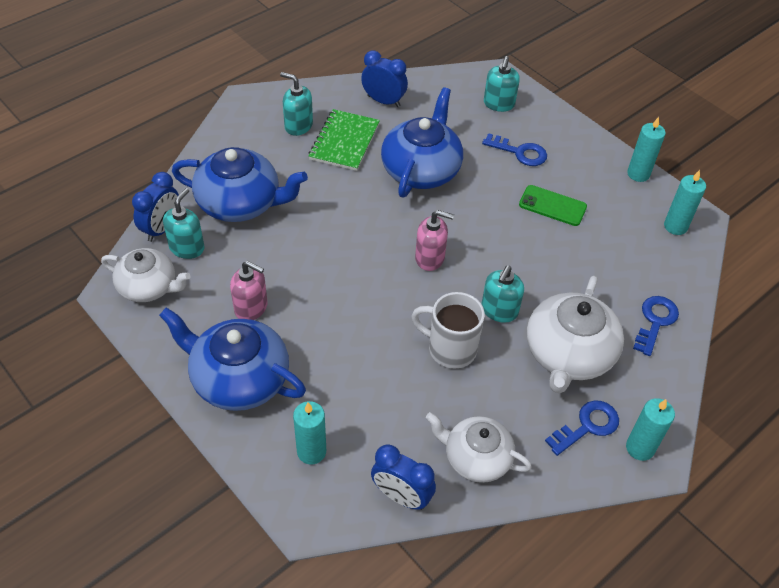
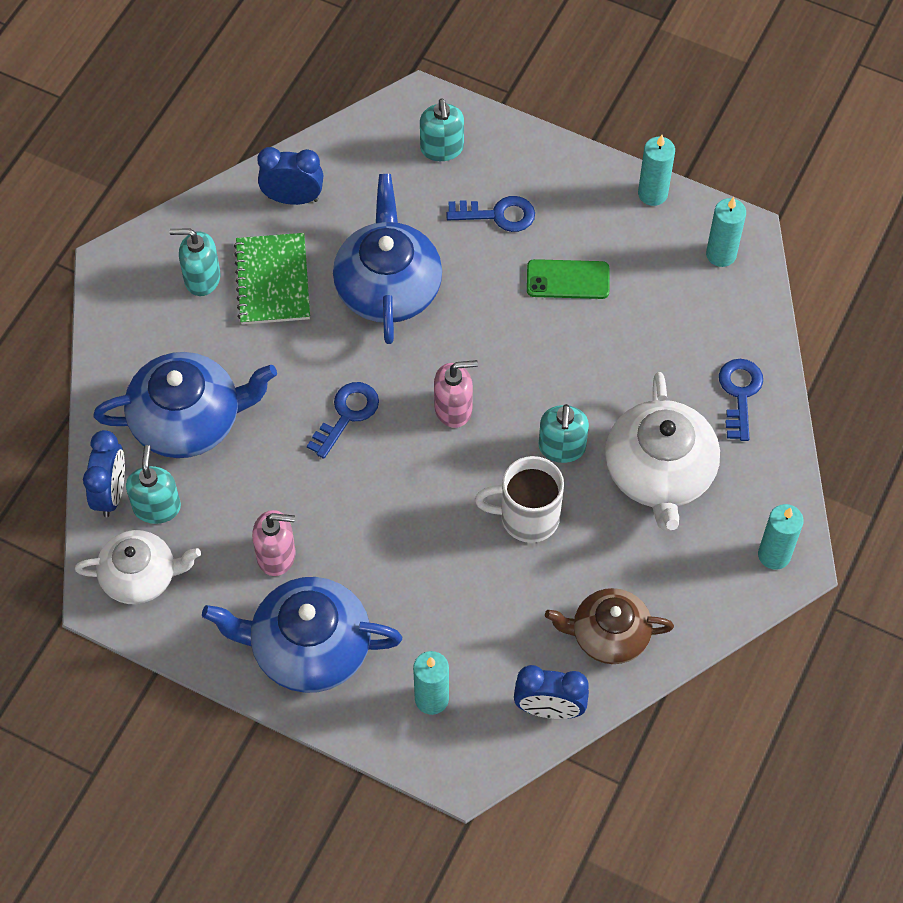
camera: 20 degrees left, 10 degrees up
white teapot [426,412,532,483] -> brown teapot [545,588,674,664]
blue key [545,401,619,456] -> blue key moved to [307,382,379,459]

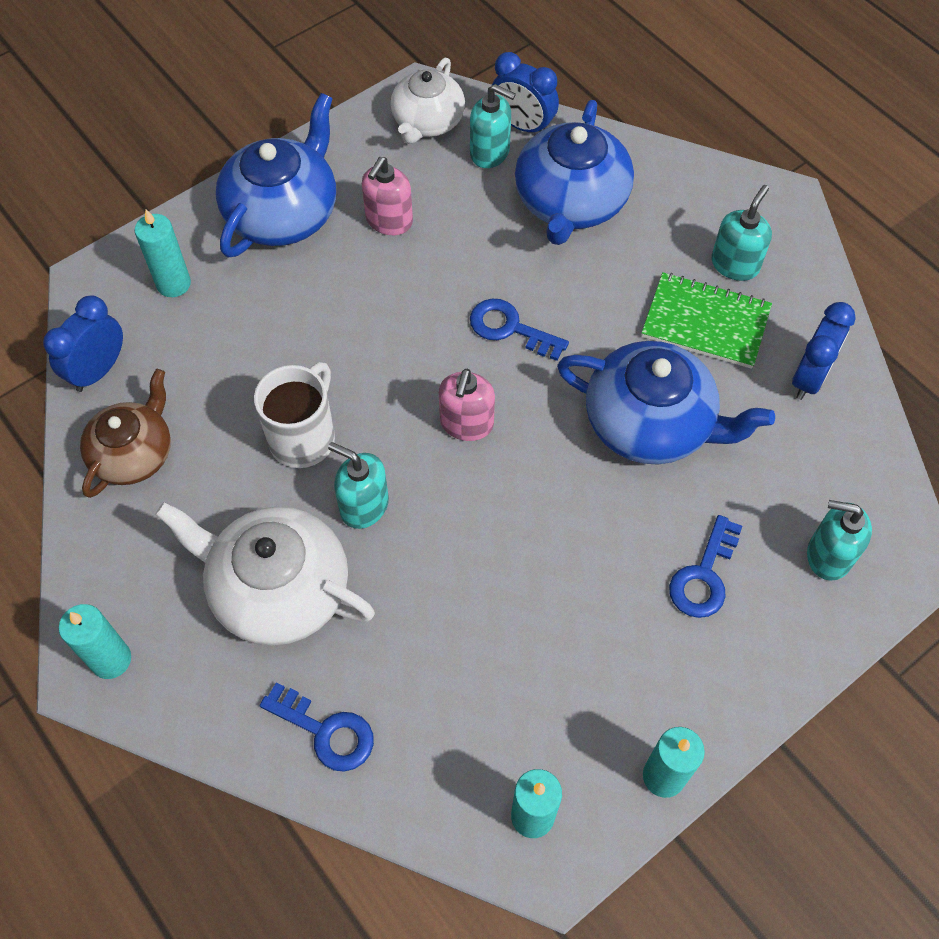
camera: 115 degrees right, 0 degrees up
blue key [307,382,379,459] -> blue key turned 150 degrees clockwise [470,299,569,361]
green phone [527,259,609,299] -> none

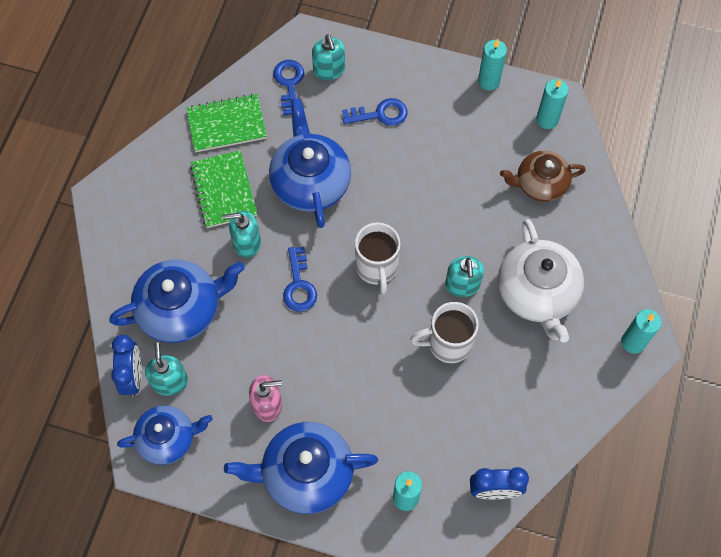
camera: 125 degrees left, 5 degrees up
brown teapot [80,369,171,498] -> brown teapot moved to [500,151,586,202]
blue key [260,682,374,772] -> blue key moved to [273,60,304,116]
white teapot [390,58,465,144] -> blue teapot [117,405,213,465]
pink soap dispenser [439,369,495,441] -> white mug [355,223,401,294]
turquoise soap dispenser [711,185,772,281] -> turquoise soap dispenser moved to [222,211,261,258]
blue clock [792,302,856,400] -> green notebook [186,94,267,152]

